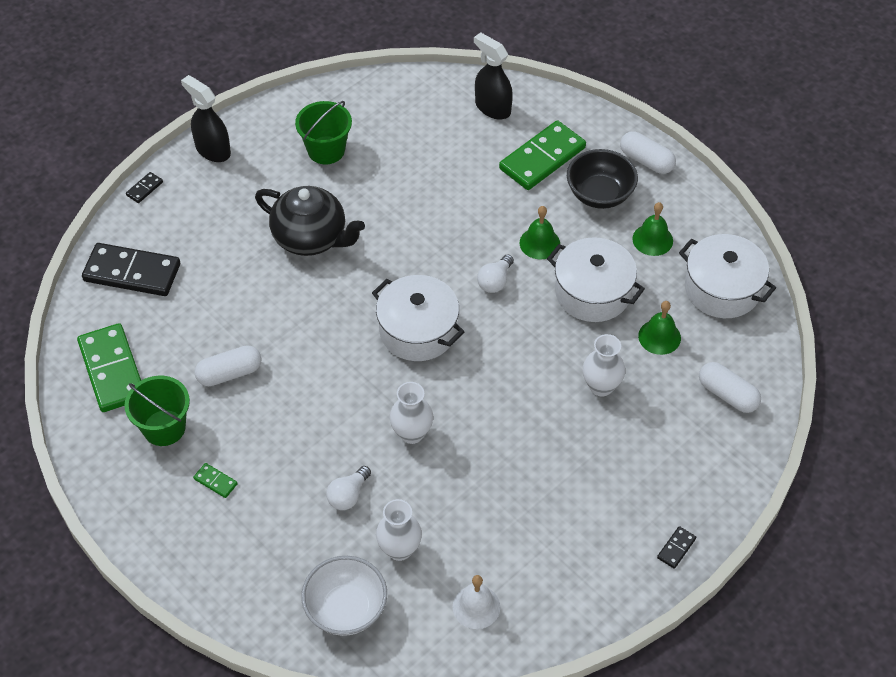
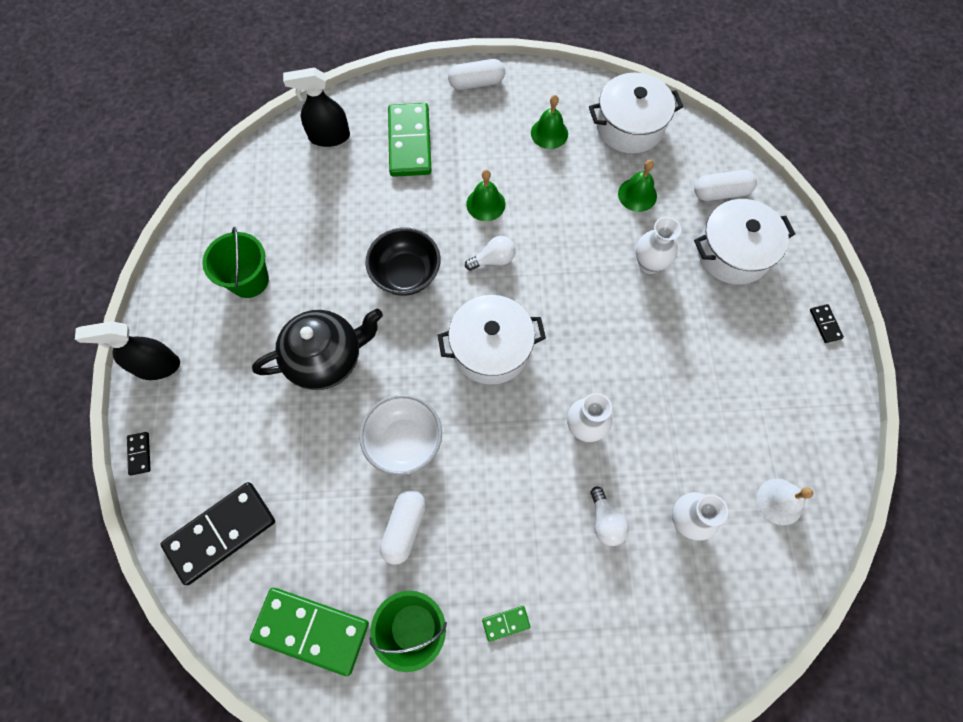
camera: 50 degrees left, 15 degrees up
white bowl [301,556,387,636] -> white bowl moved to [359,394,442,476]
white light bulb [477,254,514,293] -> white light bulb turned 90 degrees counterclockwise [465,236,515,271]
white pot [547,237,645,322] -> white pot moved to [694,199,795,284]
black bowl [567,149,638,209] -> black bowl moved to [365,227,441,296]

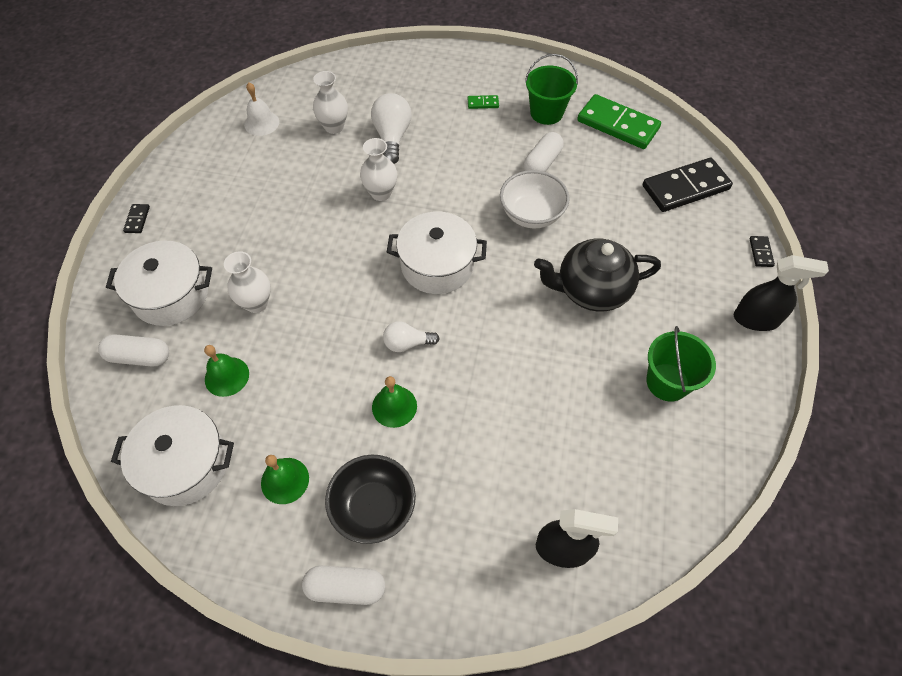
camera: 165 degrees left, 10 degrees down
black bowl [365,227,441,296] -> black bowl moved to [325,455,416,544]
green domino [388,103,431,177] -> none
white light bulb [590,487,629,546] -> white light bulb [371,93,412,164], size x1.60

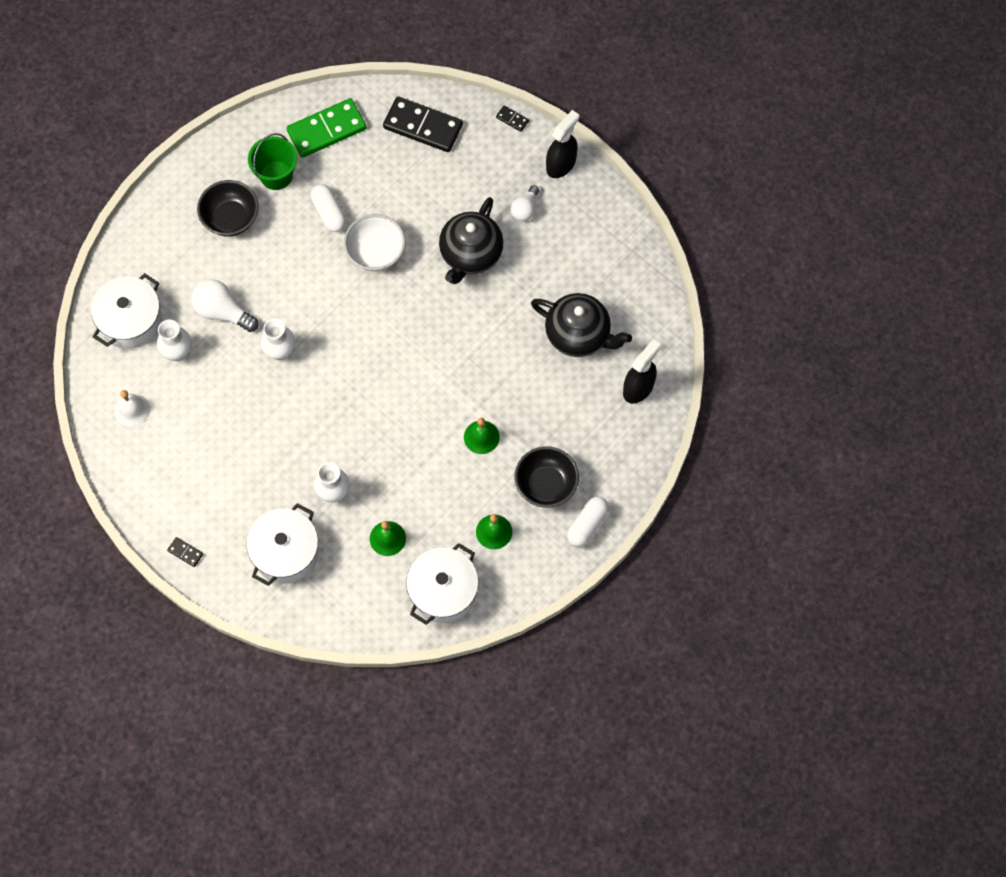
camera: 60 degrees left, 10 degrees up
white capsule [98,334,169,366] -> none
white light bulb [383,321,440,352] -> white light bulb moved to [511,185,539,221]
white pot [387,212,487,294] -> white pot moved to [91,273,162,349]
green domino [468,95,499,109] -> black bowl [197,180,259,237]
black domino [643,158,733,212] -> black domino turned 75 degrees counterclockwise [383,96,463,152]
green bucket [646,326,716,402] -> none
none -> black teapot [531,293,632,357]

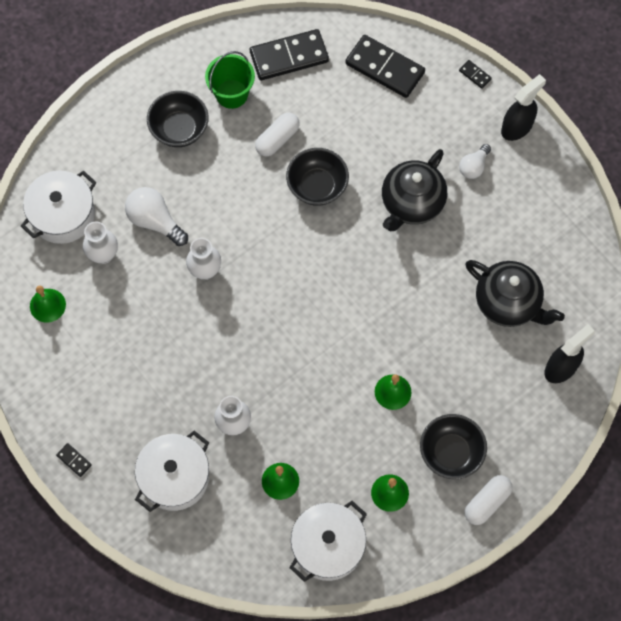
camera: 10 degrees right, 0 degrees up
white bell [114,390,150,427] -> green bell [30,286,66,323]
green domino [286,98,367,158] -> black domino [250,29,329,80]
white capsule [310,184,346,232] -> white capsule turned 60 degrees clockwise [255,112,300,156]
white bowl [344,214,406,271] -> black bowl [286,148,349,206]

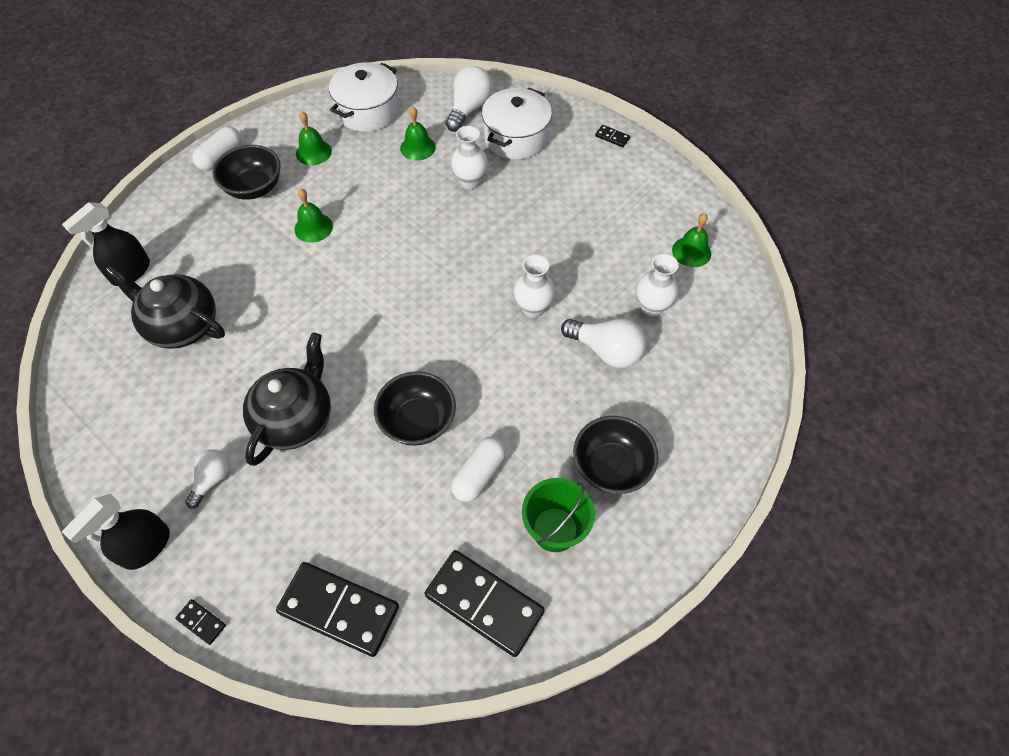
camera: 170 degrees right, 10 degrees down
white pot [21,171,96,244] -> none
black domino [250,29,329,80] -> black domino turned 60 degrees clockwise [425,550,545,657]
none -> white light bulb [446,66,493,132]

